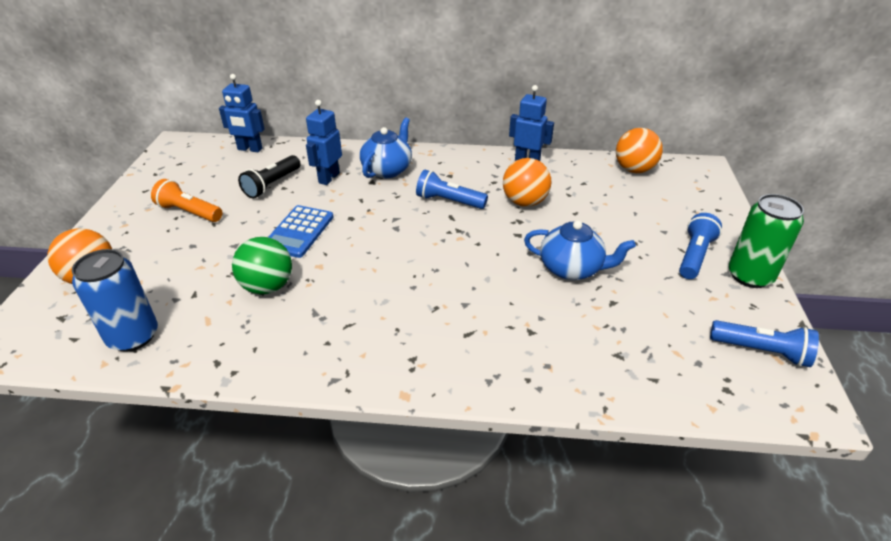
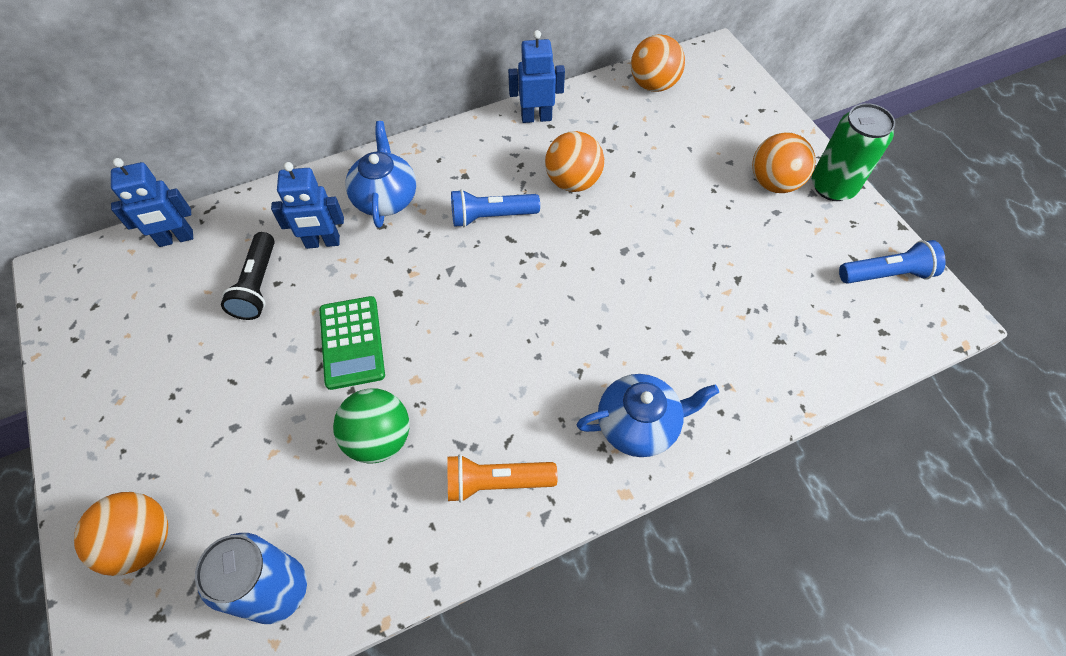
camera: 30 degrees left, 20 degrees up
orange flashlight [151,179,223,222] -> orange flashlight moved to [447,454,558,503]
blue calculator [268,205,334,258] -> green calculator [319,296,385,390]
blue robot [306,100,342,185] -> blue robot turned 90 degrees counterclockwise [271,162,344,249]
blue teapot [524,221,636,280] -> blue teapot moved to [577,374,719,457]
blue flashlight [679,213,722,279] -> orange ball [752,132,815,193]

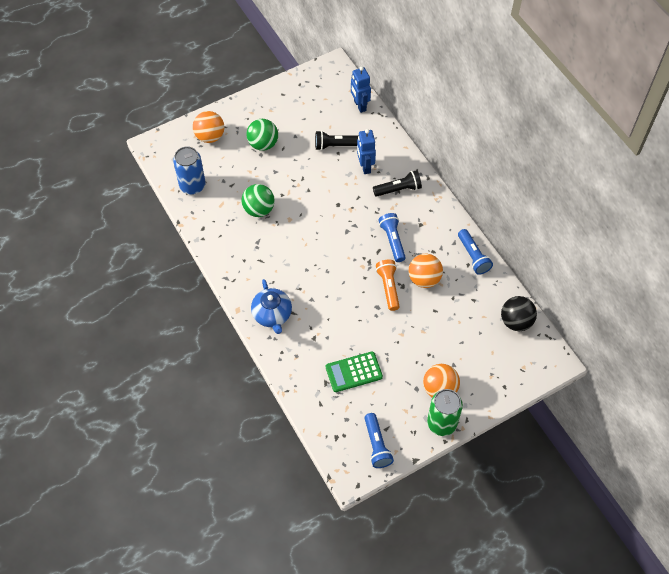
camera: 85 degrees right, 0 degrees up
green calculator [319,296,385,390] -> green calculator moved to [326,351,383,392]
blue teapot [345,121,416,228] -> black flashlight [373,170,422,197]
orange flashlight [447,454,558,503] -> orange flashlight moved to [376,259,400,311]
blue robot [508,30,565,123] -> blue flashlight [458,229,493,275]
orange ball [631,34,685,92] -> black ball [501,296,537,331]
none -> green ball [246,119,278,151]

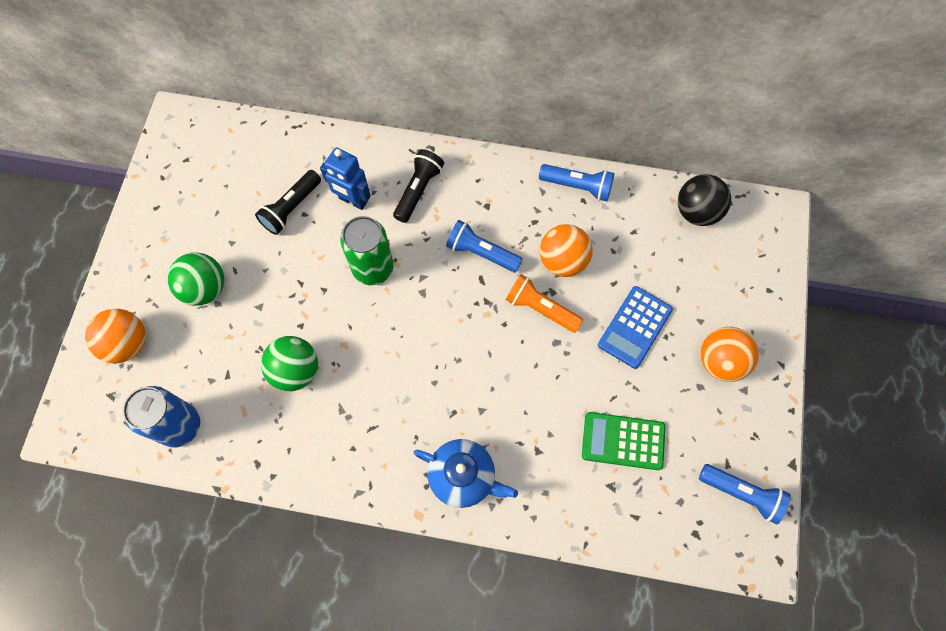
camera: 50 degrees left, 10 degrees up
green calculator [326,351,383,392] -> green calculator turned 75 degrees clockwise [582,412,665,470]
blue robot [351,66,371,113] -> none
green can [427,389,463,436] -> green can moved to [340,216,394,285]
none -> blue calculator [598,286,673,369]

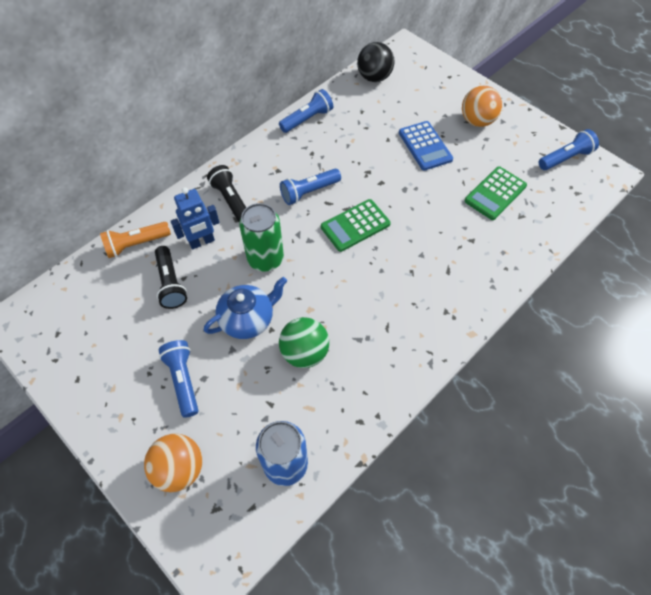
camera: 55 degrees left, 10 degrees down
green ball [167,252,224,306] -> blue flashlight [159,340,199,418]
blue teapot [413,439,518,508] -> blue teapot moved to [204,277,287,339]
orange flashlight [506,274,583,333] -> orange flashlight moved to [100,222,171,258]
orange ball [540,224,593,277] -> none
none -> green calculator [321,199,391,252]

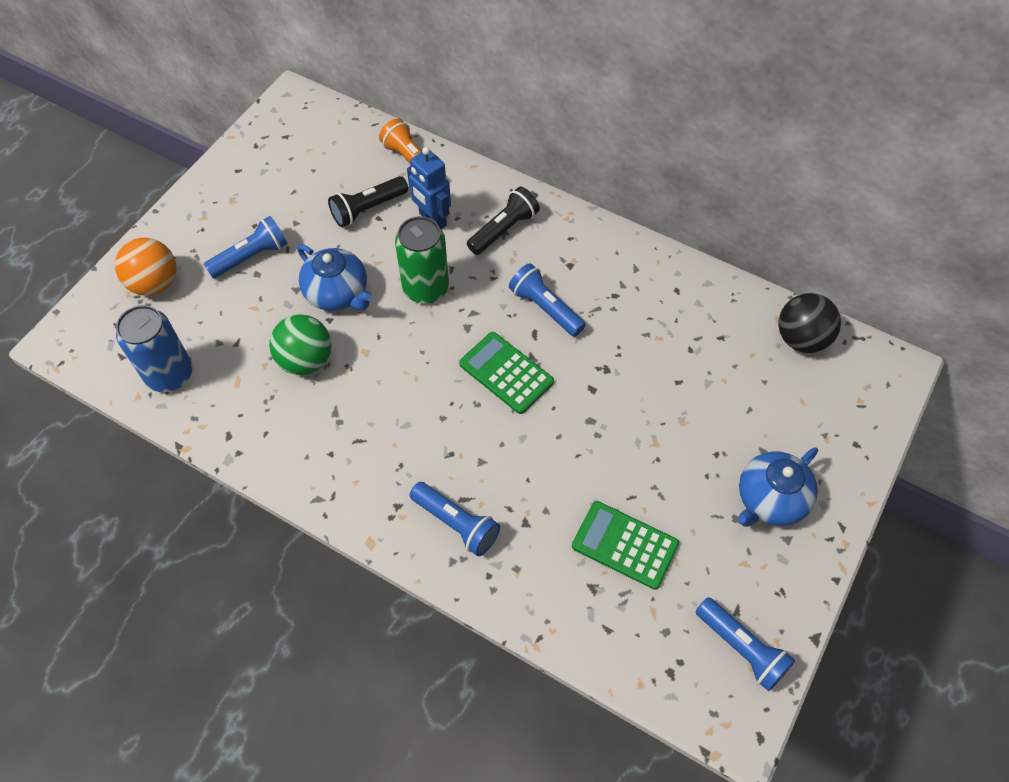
camera: 75 degrees right, 0 degrees up
blue flashlight [279,89,333,133] -> blue flashlight moved to [410,482,500,557]
blue calculator [399,121,453,171] -> none
orange ball [462,86,502,127] -> blue teapot [738,447,818,527]

